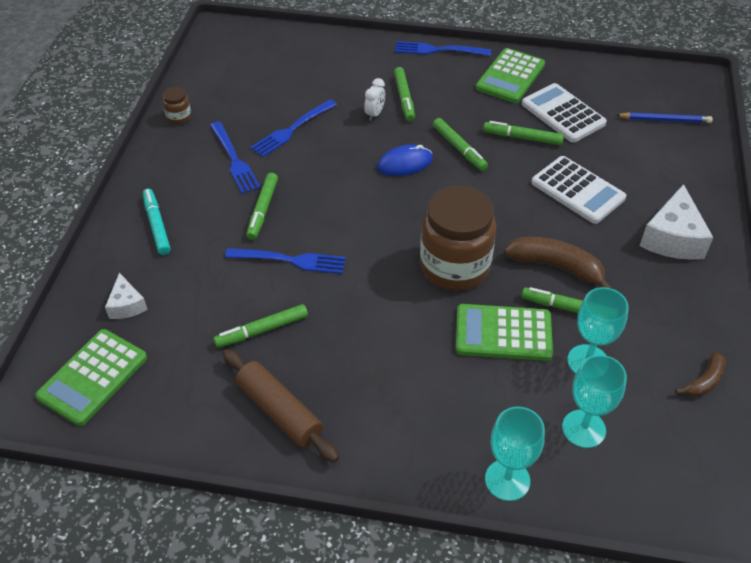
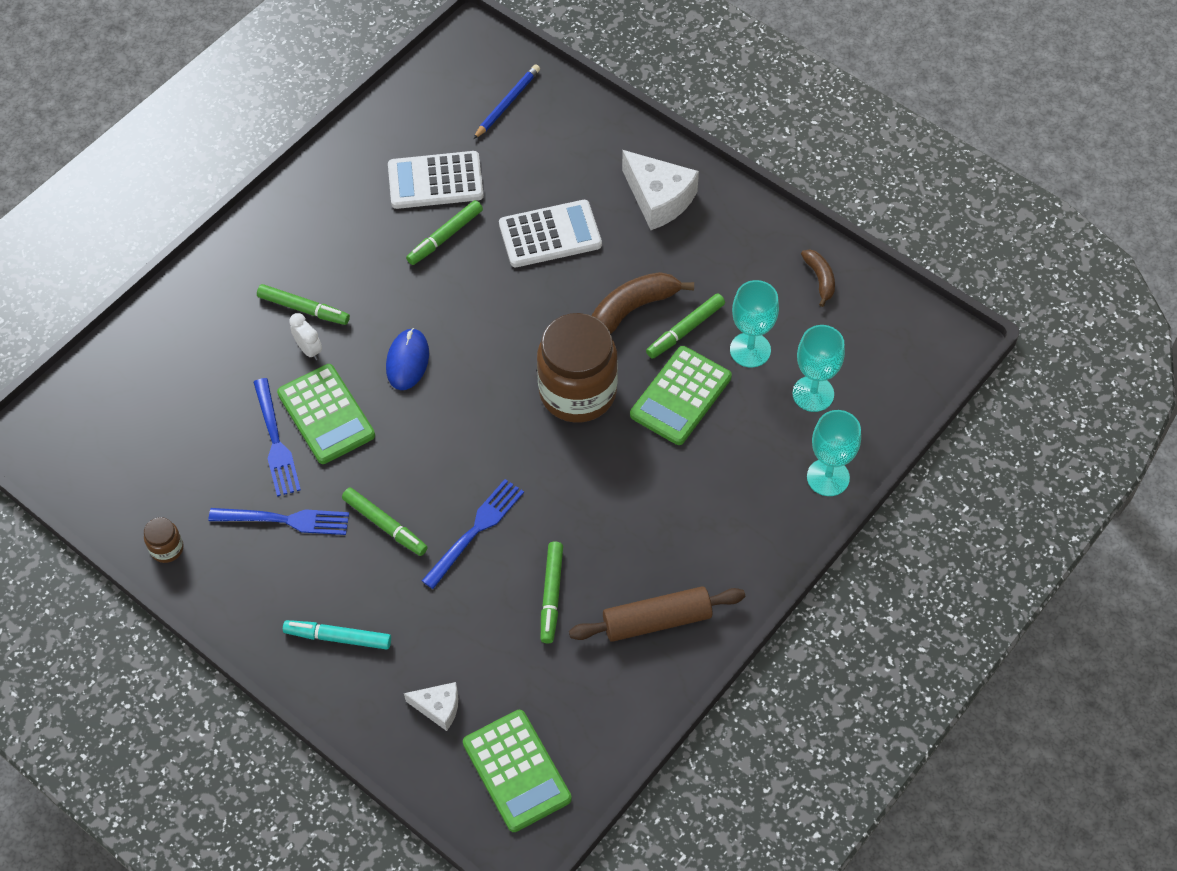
camera: 60 degrees left, 10 degrees up
blue fork [395,41,491,56] -> none
green marker [433,118,488,171] -> none
green calculator [476,48,545,103] -> green calculator moved to [277,364,375,464]

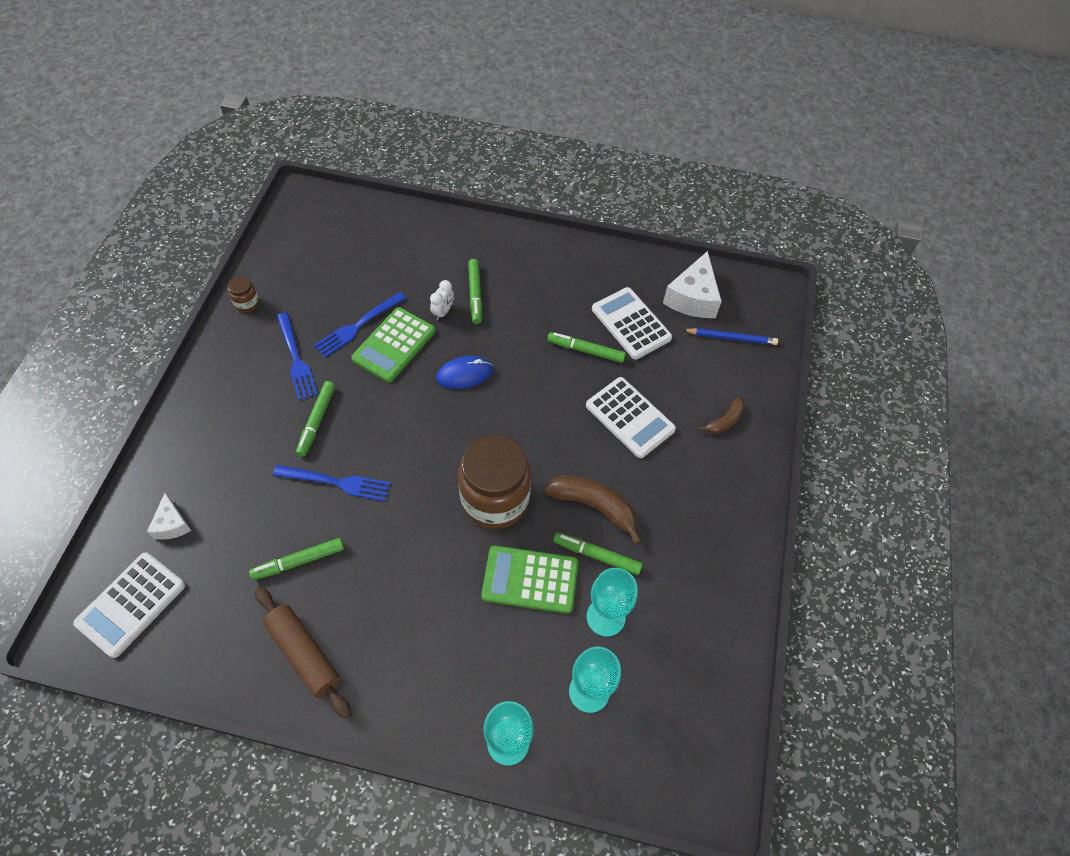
camera: 60 degrees right, 0 degrees up
turquoise marker [283,620,391,650] -> none
green calculator [463,710,572,832] -> white calculator [73,552,185,658]
white cheese [622,150,699,230] -> white cheese moved to [663,251,722,318]
brown banana [801,250,835,307] -> brown banana moved to [698,397,744,434]

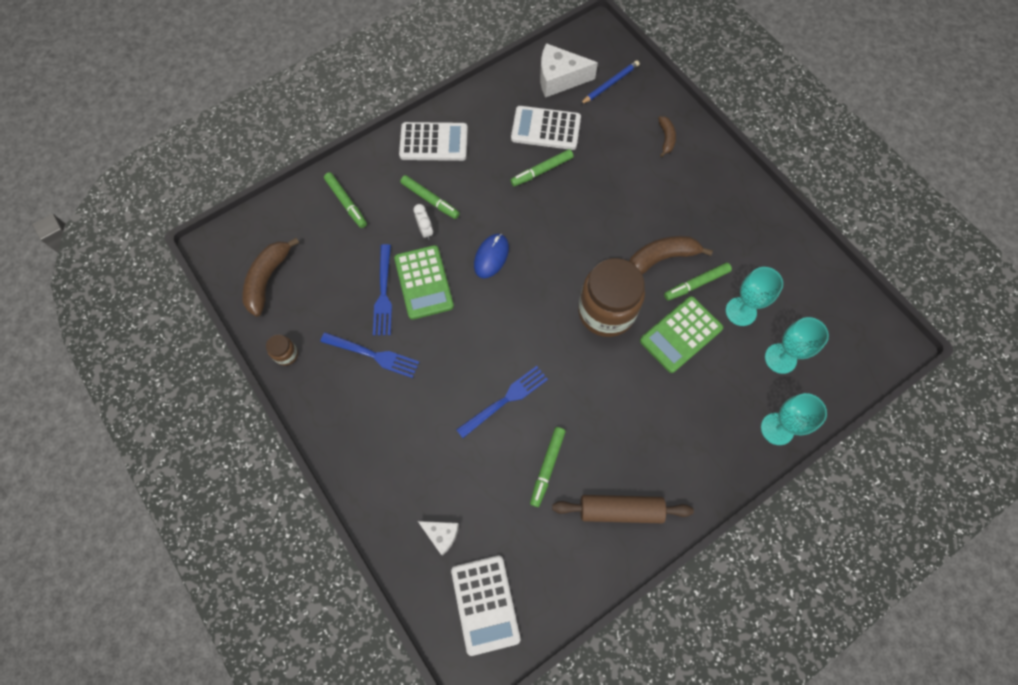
camera: 45 degrees left, 10 degrees up
green marker [296,381,335,457] -> green marker moved to [324,172,367,228]
white calculator [586,377,676,458] -> white calculator moved to [399,122,468,161]
white cheese [663,251,722,318] -> white cheese turned 120 degrees clockwise [540,43,598,98]
none -> brown banana [242,238,299,317]

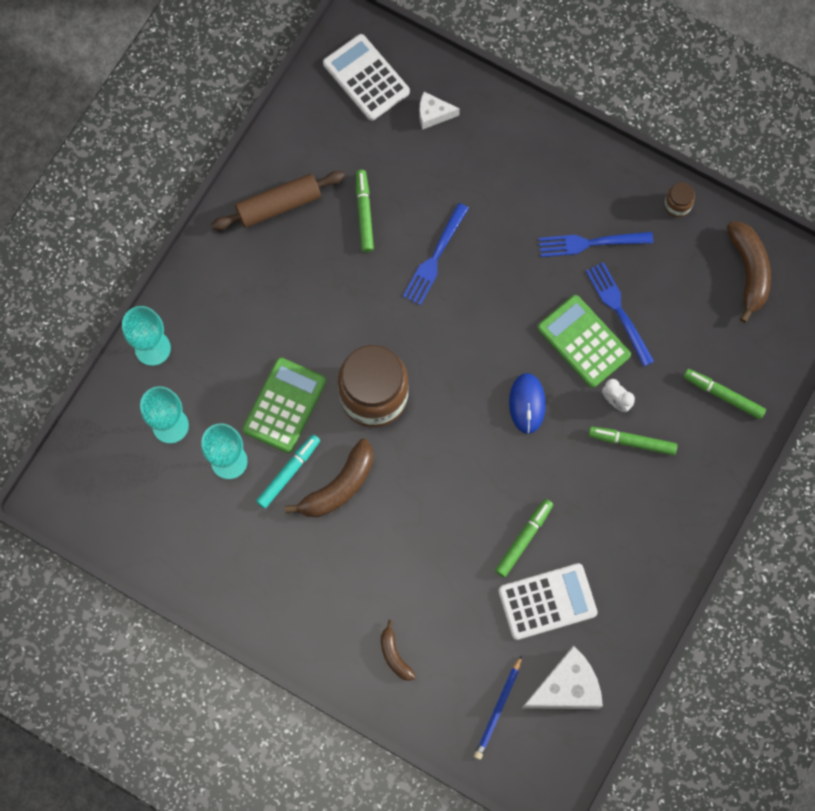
camera: 155 degrees right, 5 degrees up
white calculator [399,122,468,161] -> none
green marker [664,263,732,301] -> turquoise marker [256,435,320,509]

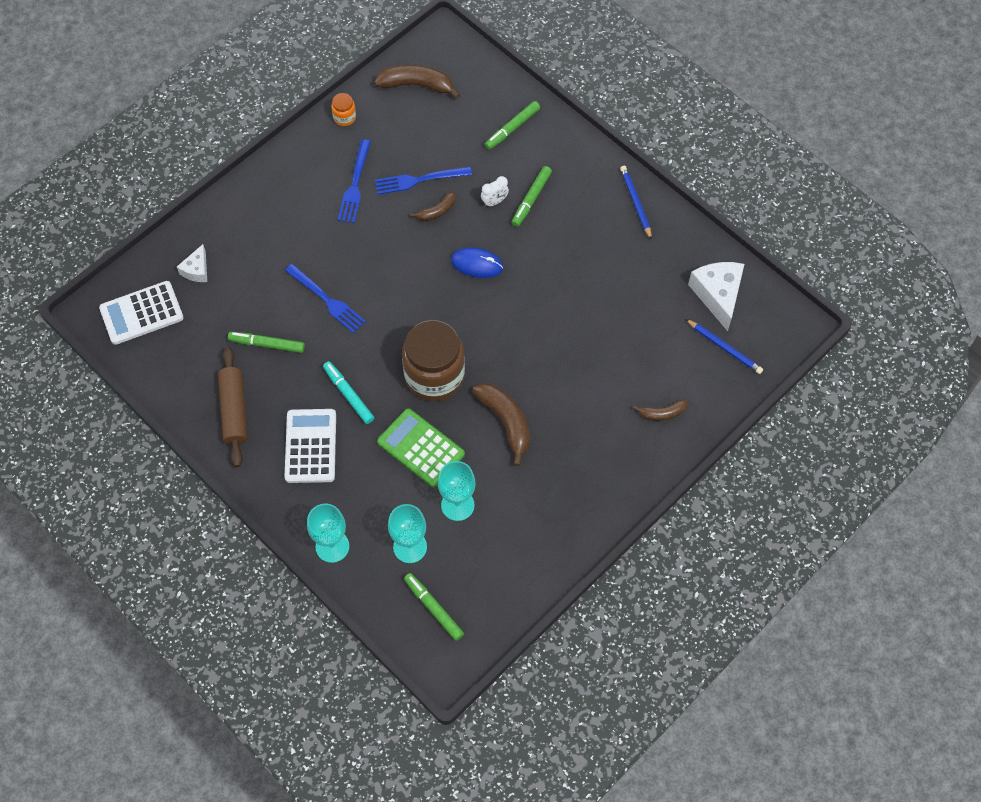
camera: 75 degrees left, 10 degrees down
turquoise marker [256,435,320,509] -> turquoise marker moved to [323,361,374,424]
green marker [495,499,553,578] -> green marker moved to [404,573,464,641]
white calculator [498,563,598,640] -> white calculator moved to [284,409,336,483]
green calculator [538,295,631,388] -> brown banana [410,191,456,221]
brown jar [664,182,695,218] -> orange jar [331,93,356,126]
none -> blue pencil [620,166,652,240]

